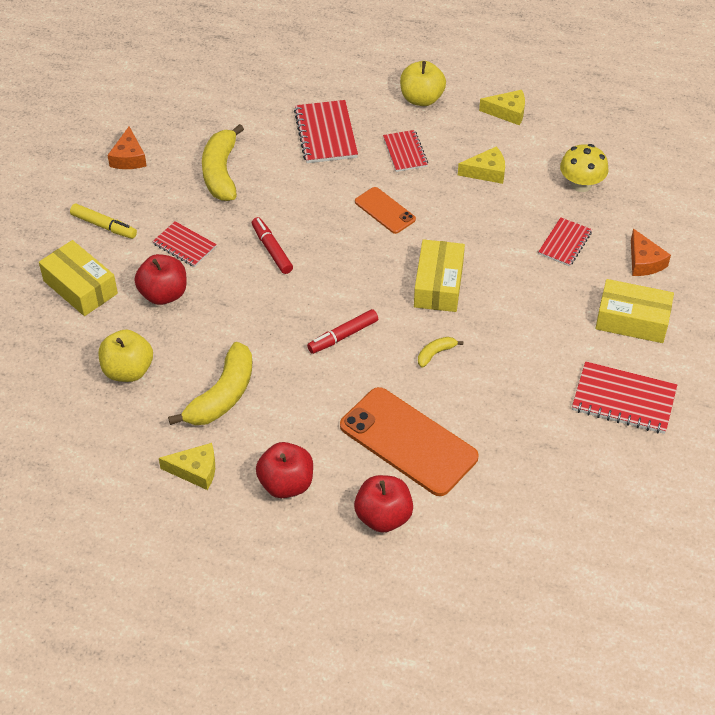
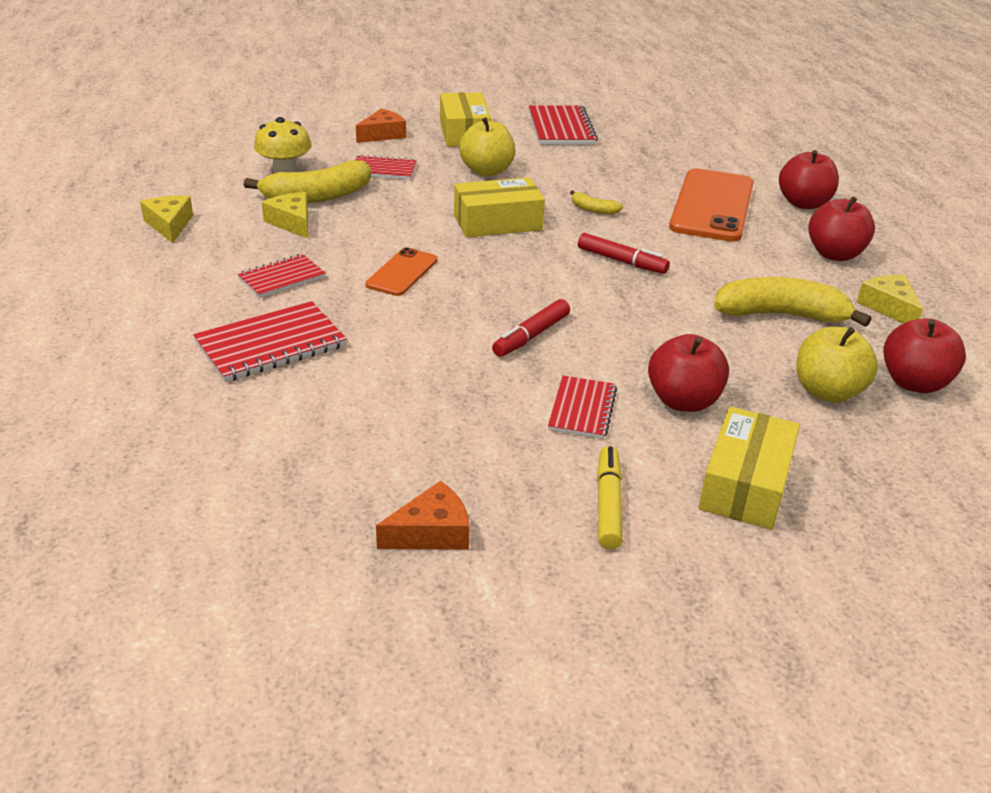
camera: 115 degrees left, 15 degrees down
yellow banana [202,124,244,201] -> yellow banana moved to [244,160,371,203]
yellow apple [400,61,446,106] -> yellow apple moved to [459,117,515,176]
none -> red apple [883,319,966,393]

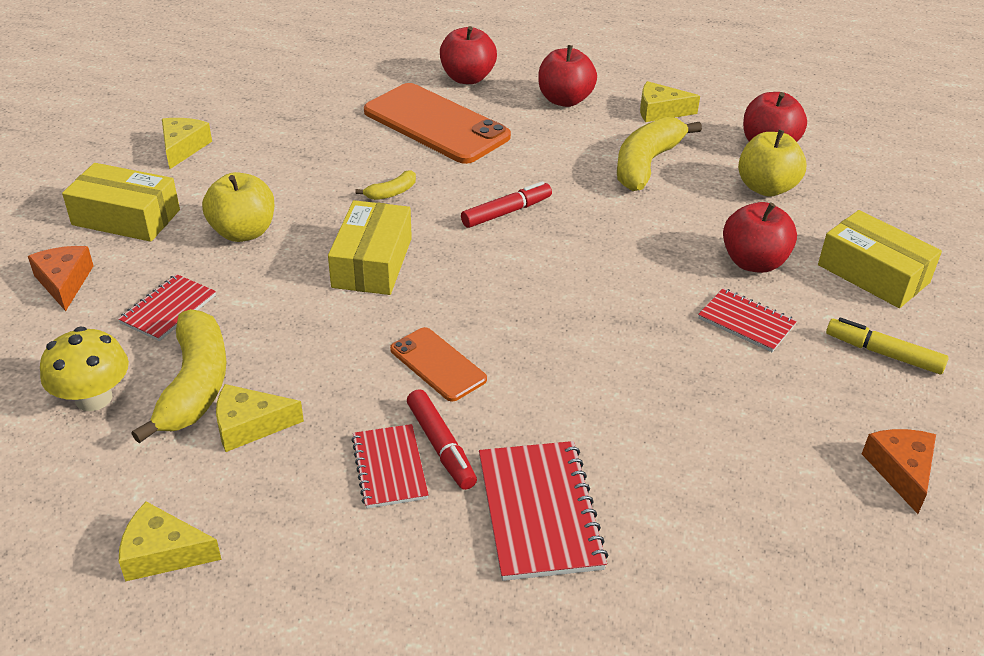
camera: 65 degrees left, 5 degrees up
red marker [492,299,570,357] -> red marker moved to [407,389,477,490]
red notebook [529,105,598,145] -> yellow cheese [162,118,212,169]

